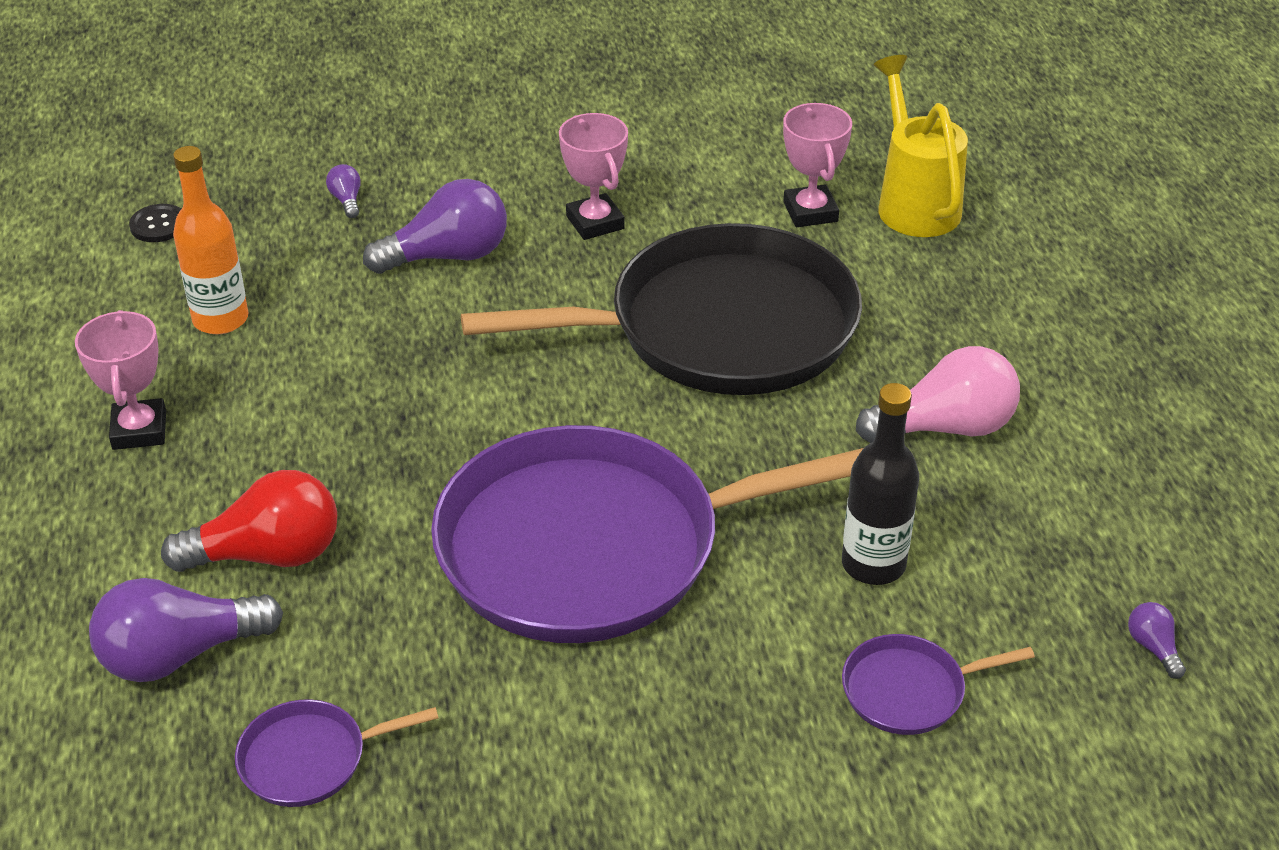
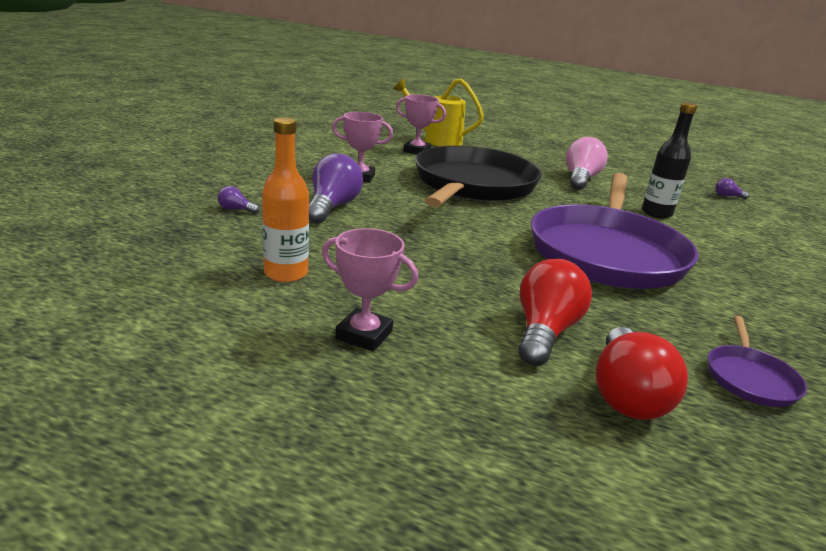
camera: 60 degrees left, 15 degrees down
purple light bulb [89,578,283,682] -> red light bulb [595,327,688,420]
black button [129,204,181,242] -> none
purple pan [842,634,1035,735] -> none

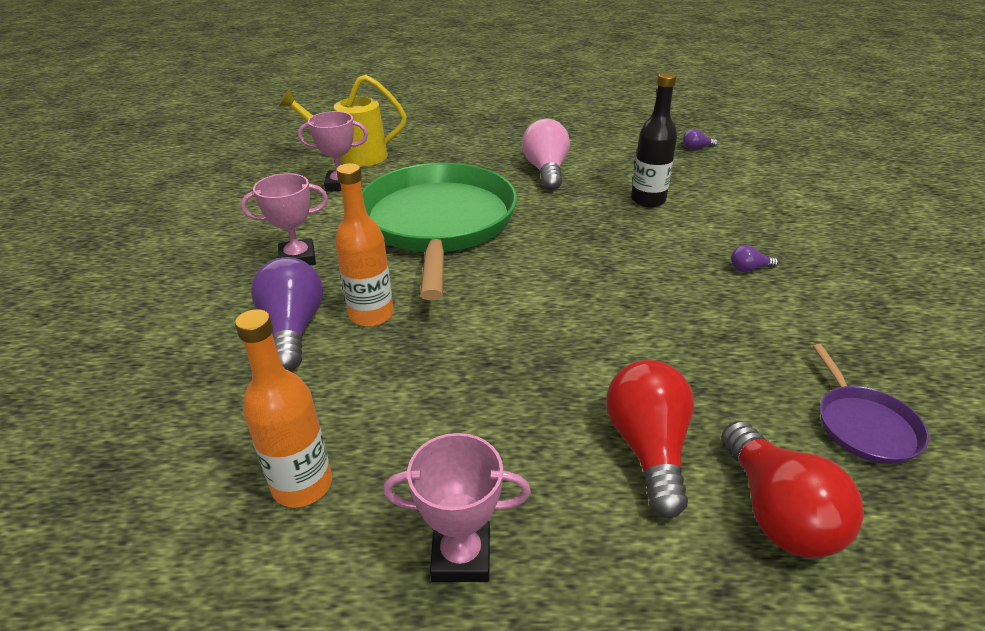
camera: 20 degrees left, 10 degrees up
purple light bulb [218,186,259,214] -> purple light bulb moved to [731,245,778,272]
black pan [415,146,542,207] -> green pan [362,163,517,300]
purple pan [531,173,698,289] -> none
none -> orange bottle [335,163,393,327]

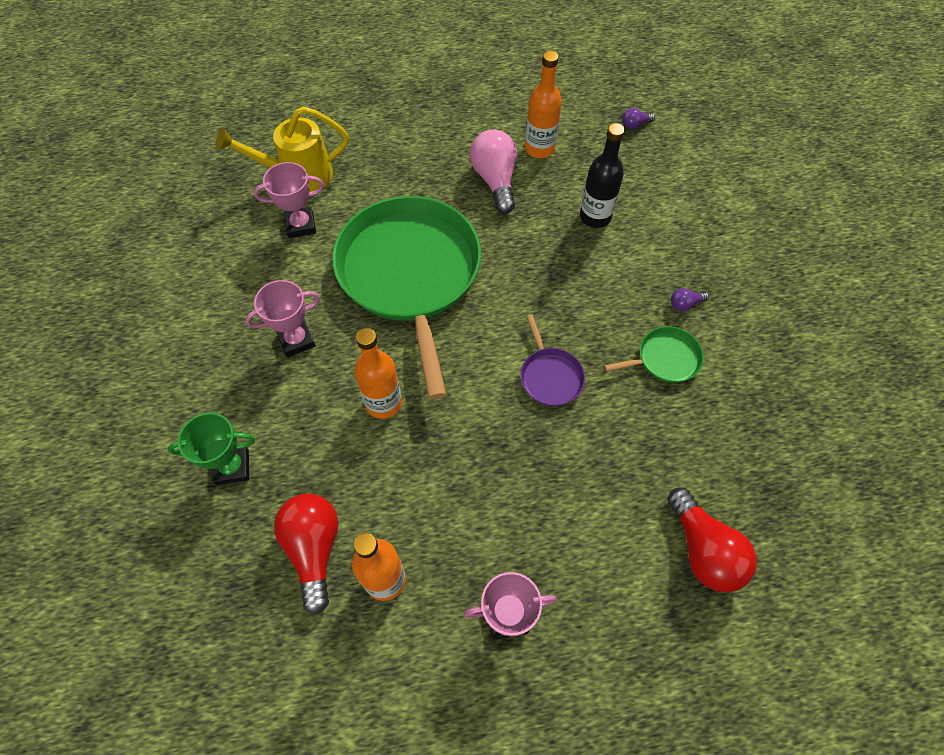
camera: 10 degrees left, 25 degrees up
purple light bulb [251,257,323,371] -> none
red light bulb [606,360,694,518] -> red light bulb moved to [274,493,338,614]
purple pan [813,344,929,464] -> purple pan moved to [520,314,585,406]
none -> green trophy [168,413,255,485]
none -> orange bottle [525,51,562,158]
none -> green pan [604,326,704,383]

